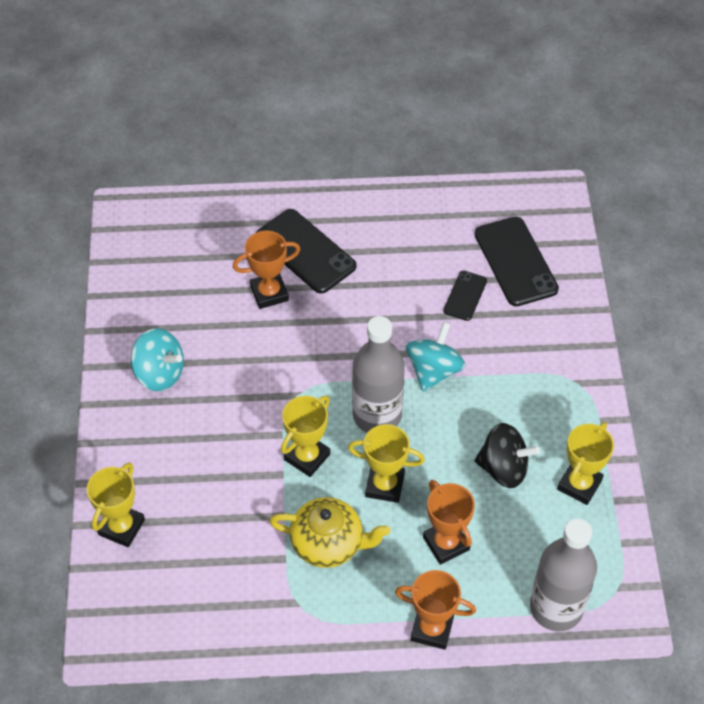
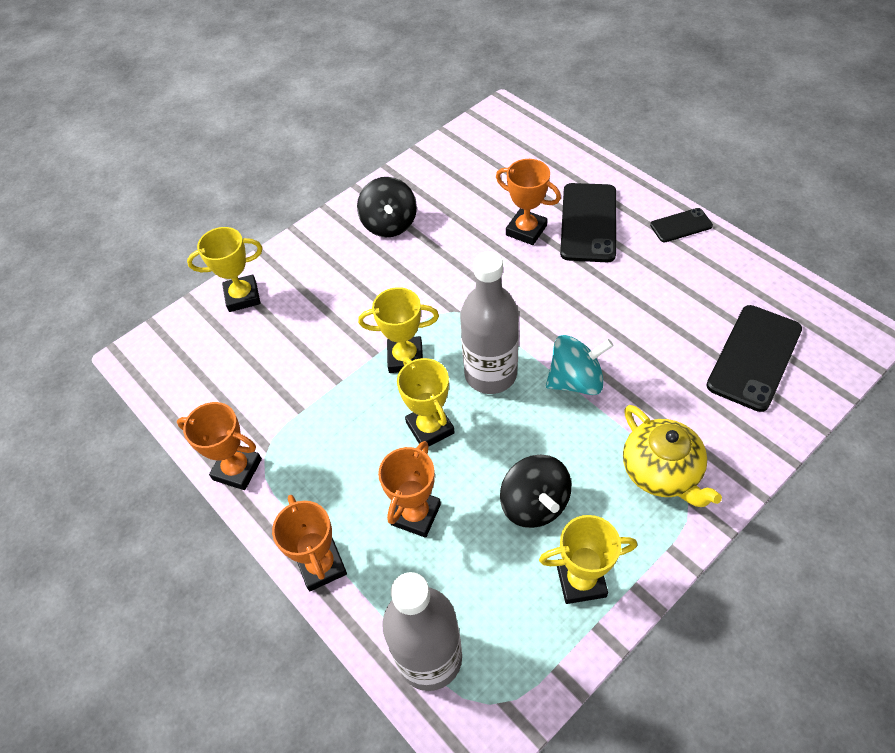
camera: 55 degrees right, 0 degrees up
turquoise spinning top [131,328,184,391] -> black spinning top [357,177,417,237]
yellow teapot [269,497,390,568] -> yellow teapot moved to [623,405,722,507]
black phone [443,270,487,321] -> black phone moved to [650,208,713,243]
none -> orange trophy [177,402,262,490]

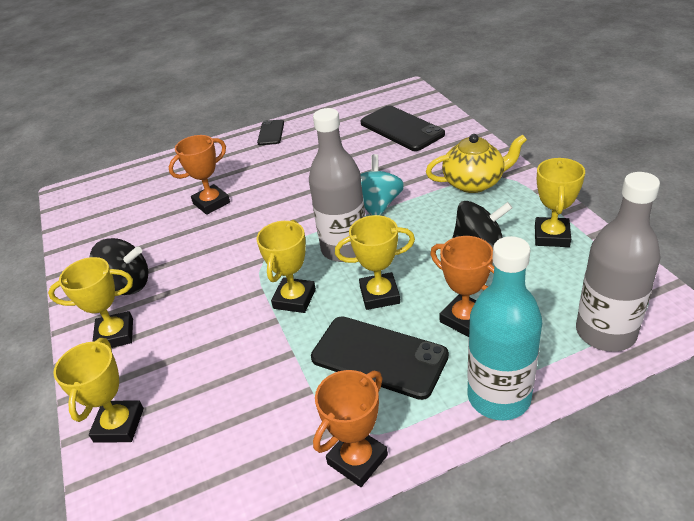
camera: 70 degrees left, 15 degrees down
orange trophy [272,495,347,591] -> turquoise bottle [468,236,542,420]
black phone [560,183,616,262] -> black phone moved to [311,316,449,400]
none -> yellow trophy [48,257,133,348]

